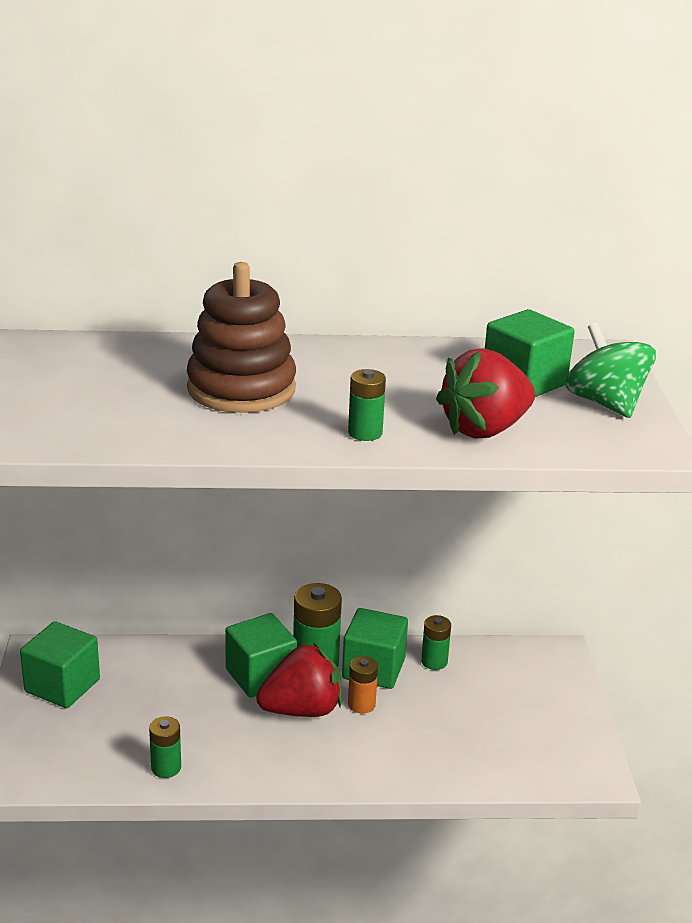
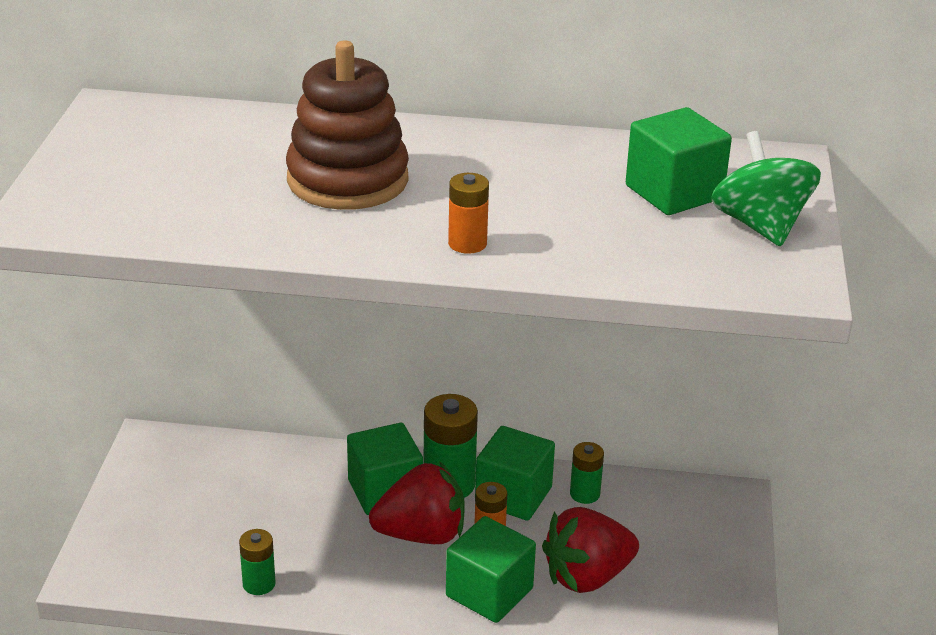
camera: 10 degrees right, 5 degrees up
green cube [20,621,100,708] -> green cube moved to [446,516,536,623]
green battery [348,369,386,441] -> orange battery [448,173,489,254]
red strawberry [436,348,535,438] -> red strawberry moved to [542,507,639,593]

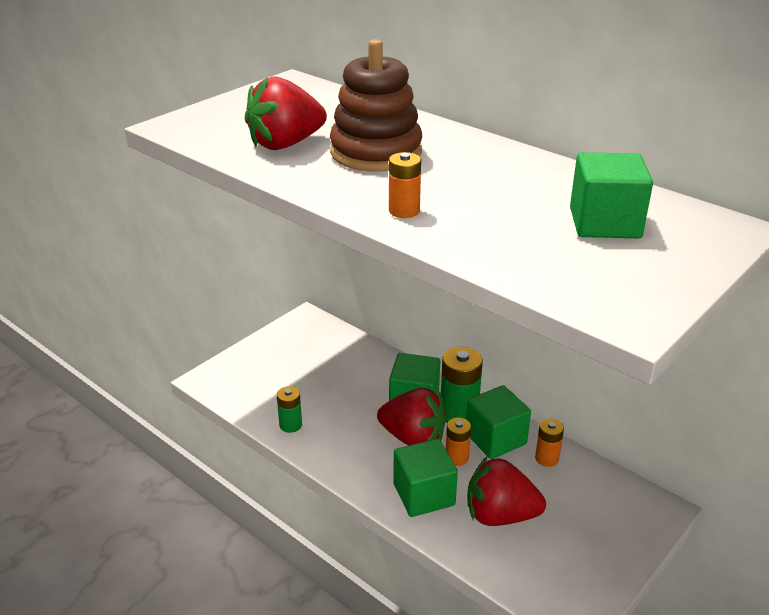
camera: 35 degrees right, 0 degrees up
green battery [570,442,604,504] -> orange battery [535,419,564,467]
green spinning top [711,131,821,247] -> none
none -> red strawberry [245,76,327,150]

